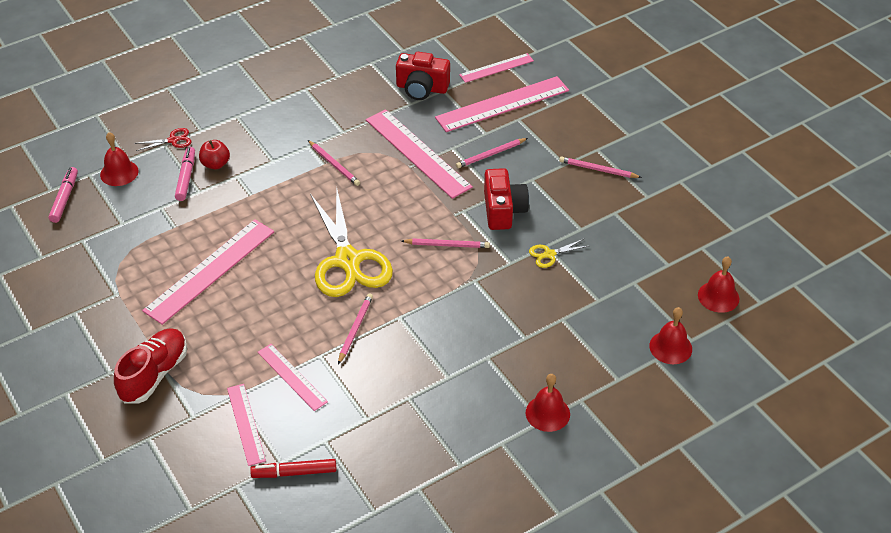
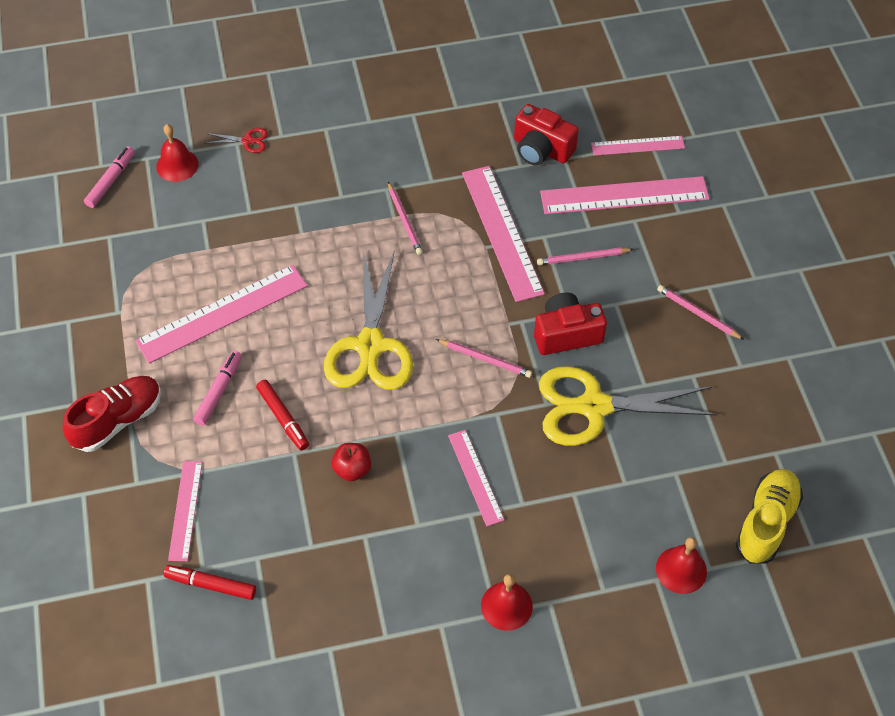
camera: 20 degrees right, 10 degrees up
pink marker [175,147,195,201] -> pink marker moved to [193,350,242,426]
red apple [199,140,230,169] -> red apple moved to [331,443,371,481]
pink ruler [258,344,328,411] -> pink ruler moved to [448,430,504,526]
pink pencil [338,293,373,365] -> none
red camera [484,168,529,230] -> red camera turned 120 degrees counterclockwise [534,293,607,355]
yellow scissors [529,239,588,268] -> yellow scissors [539,366,717,446], size x2.46
red bell [698,256,739,313] -> yellow shoe [736,469,803,564]
none -> red marker [256,380,309,451]

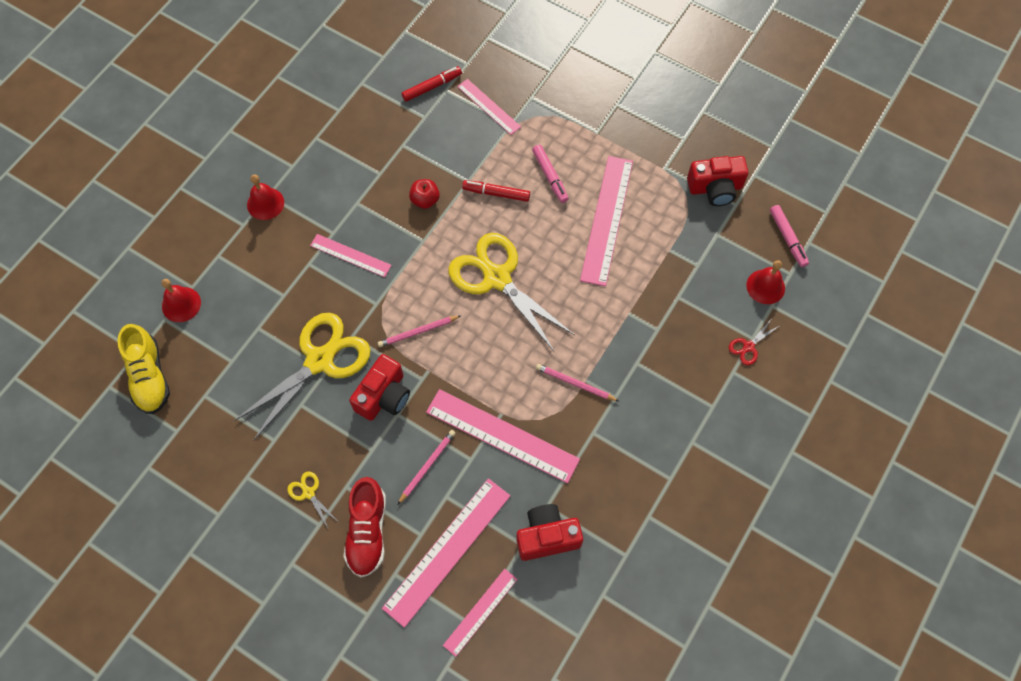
camera: 135 degrees right, 10 degrees up
red shoe [63,376,161,452] -> red shoe moved to [344,477,386,577]
pink pencil [657,285,744,340] -> yellow scissors [287,471,336,528]
none -> red camera [687,156,748,206]

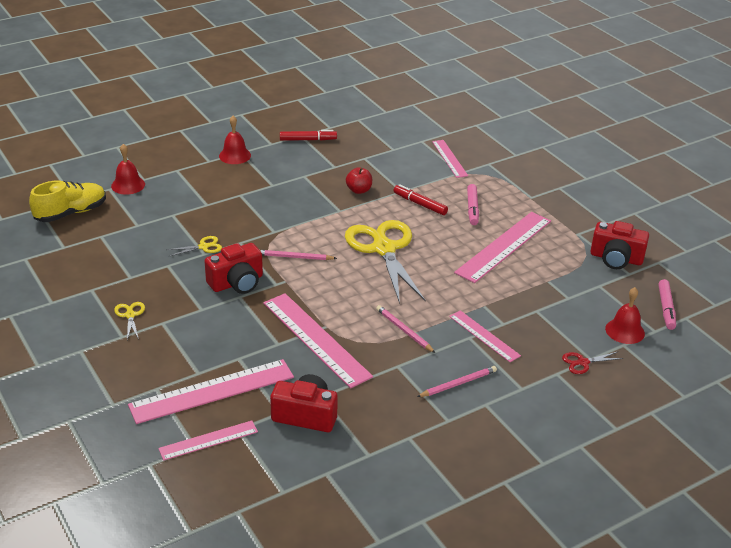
camera: 25 degrees right, 30 degrees down
yellow shoe [117,324,170,414] -> yellow shoe turned 135 degrees counterclockwise [29,180,106,222]
yellow scissors [234,313,371,441] -> yellow scissors [167,236,222,257], size x0.41
pink ruler [310,234,392,277] -> pink ruler moved to [449,310,521,362]
red shoe [344,477,386,577] -> none
pink pencil [397,430,456,505] -> pink pencil moved to [417,366,497,397]
red marker [401,66,462,102] -> red marker moved to [280,130,337,141]

